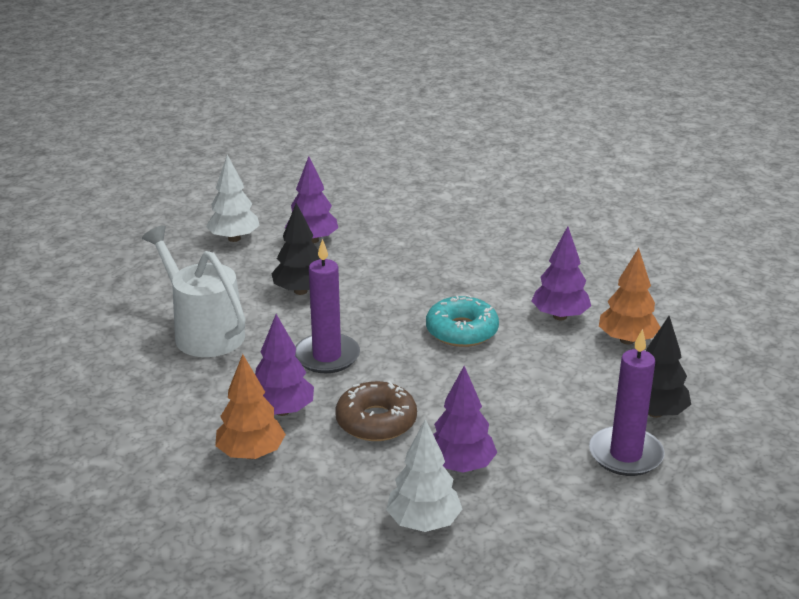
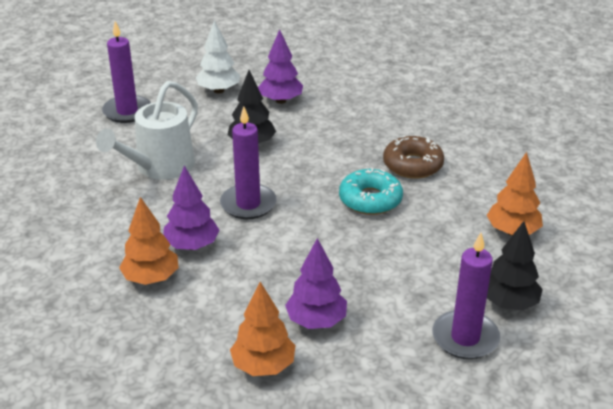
camera: 15 degrees right, 5 degrees up
white watering can [142,225,245,357] -> white watering can turned 120 degrees counterclockwise [96,81,198,180]
brown donut [335,381,417,441] -> brown donut moved to [383,136,444,179]
white tree [386,419,462,532] -> orange tree [230,282,296,376]
purple tree [531,226,591,320] -> none
none -> purple candle [102,21,151,123]

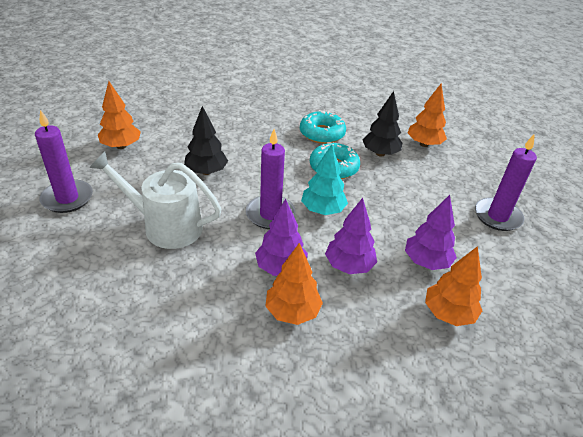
camera: 50 degrees left, 5 degrees up
white watering can [96,81,198,180] -> white watering can turned 120 degrees clockwise [89,152,221,249]
white tree [196,20,240,94] -> orange tree [98,81,141,149]
purple tree [258,29,303,104] -> purple tree moved to [325,198,377,274]
brown donut [383,136,444,179] -> turquoise donut [300,110,346,144]
black tree [487,221,543,311] -> black tree moved to [362,91,402,156]
none -> turquoise tree [301,144,348,215]

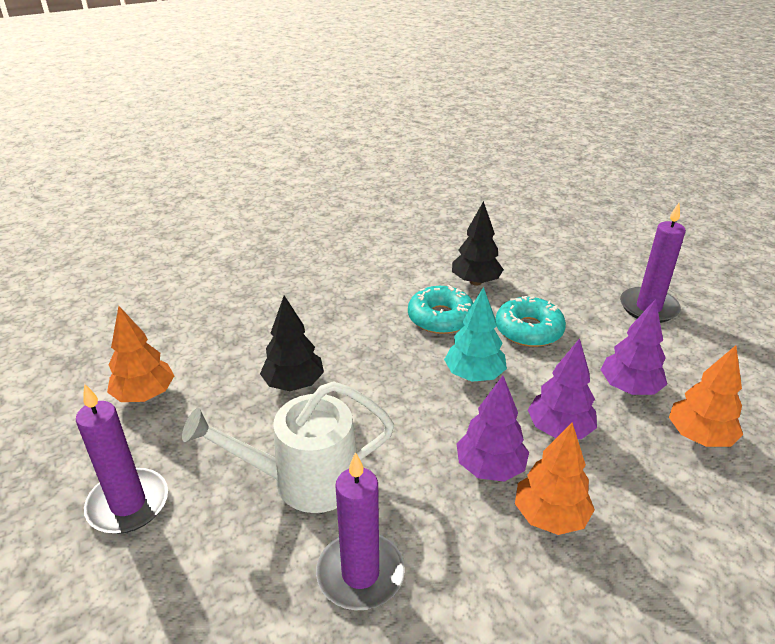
camera: 25 degrees left, 5 degrees down
purple candle [246,129,296,229] -> purple candle moved to [316,452,405,610]
turquoise donut [300,110,346,144] -> turquoise donut moved to [496,296,566,347]
orange tree [408,84,447,147] -> none

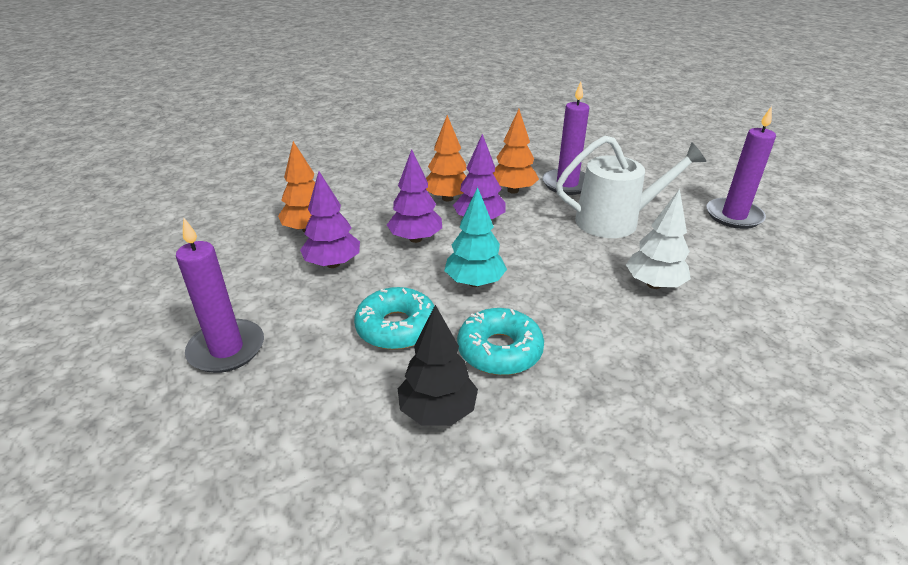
camera: 175 degrees left, 0 degrees up
orange tree [107,306,174,402] -> orange tree moved to [493,109,539,194]
black tree [260,295,324,391] -> white tree [626,189,691,289]

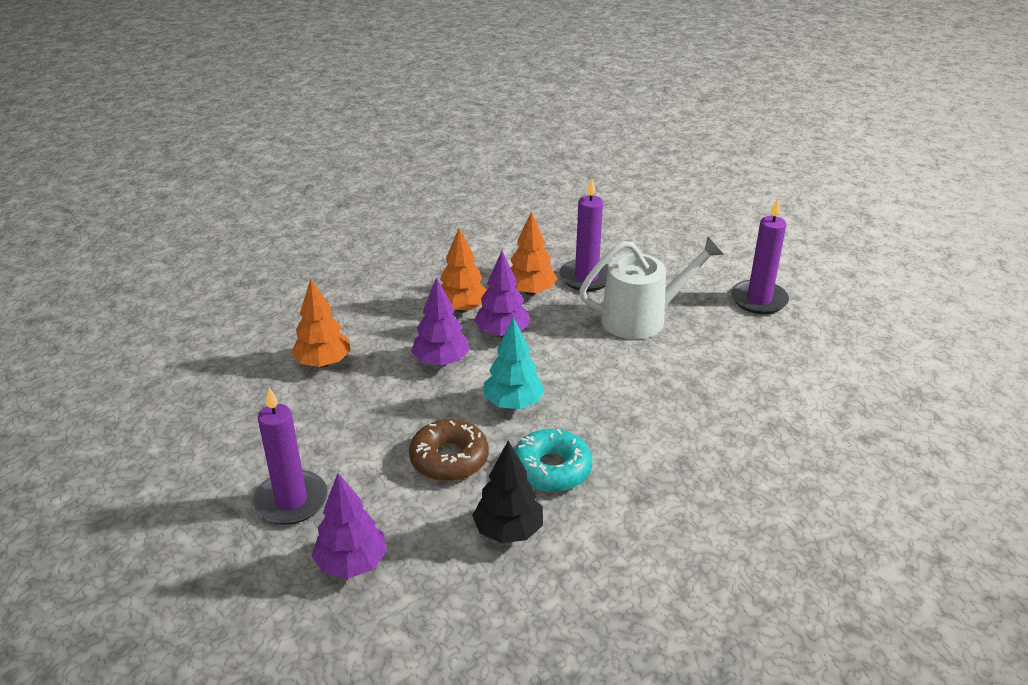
camera: 10 degrees left, 0 degrees up
purple tree [300,171,360,268] -> purple tree moved to [311,473,387,579]
turquoise donut [354,287,434,350] -> brown donut [409,419,489,481]
white tree [626,189,691,289] -> none

